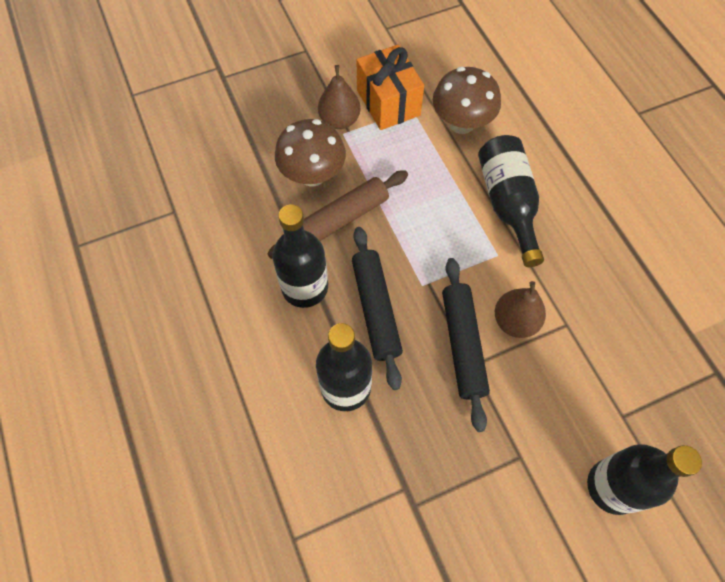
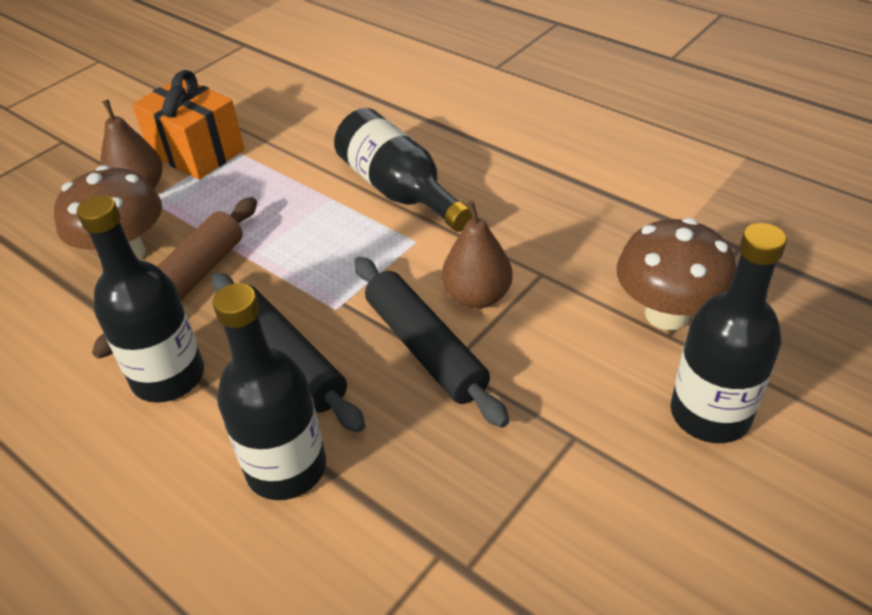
camera: 25 degrees left, 20 degrees down
brown mushroom [433,67,501,134] -> brown mushroom moved to [617,218,737,330]

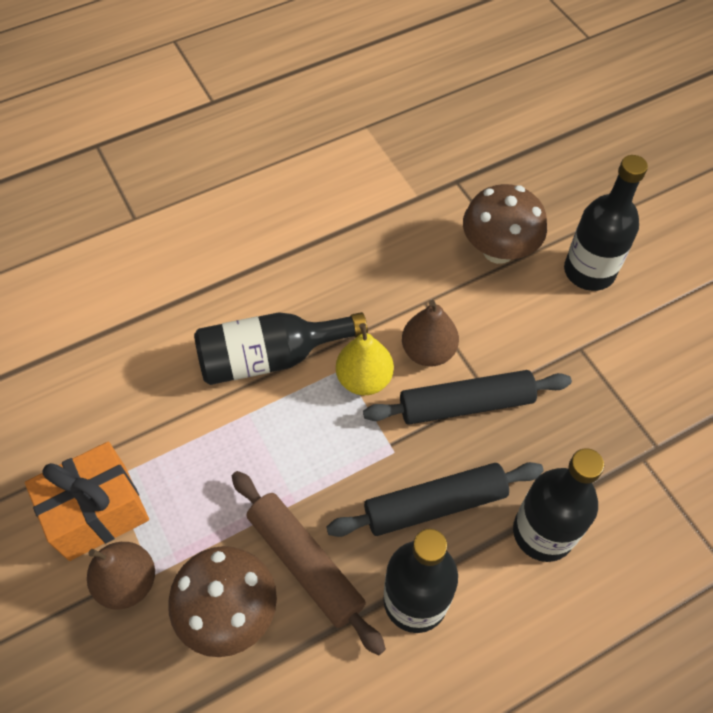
camera: 70 degrees left, 15 degrees up
none -> yellow pear [336,323,394,395]

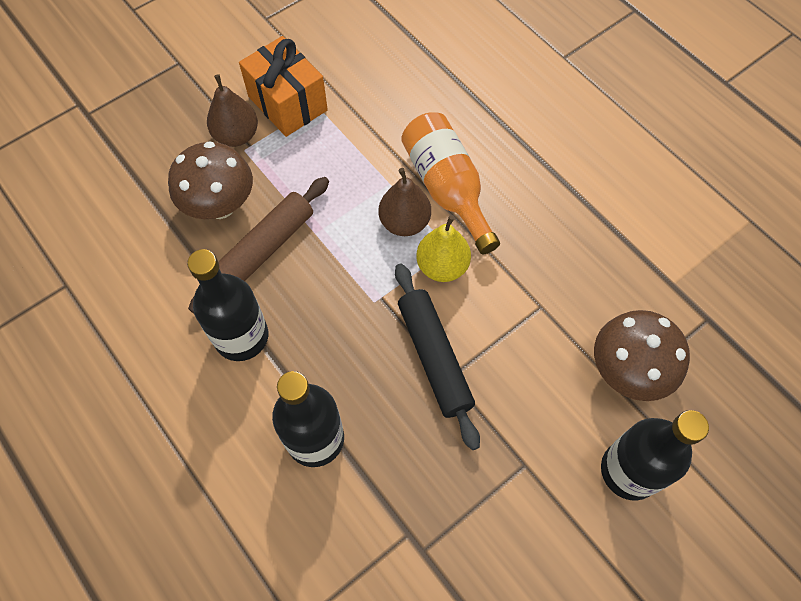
camera: 80 degrees right, 5 degrees up
black bottle [194,312,368,385] -> orange bottle [401,112,500,254]
black rolling pin [326,462,544,537] -> none
brown pear [402,300,459,366] -> brown pear moved to [379,168,431,236]

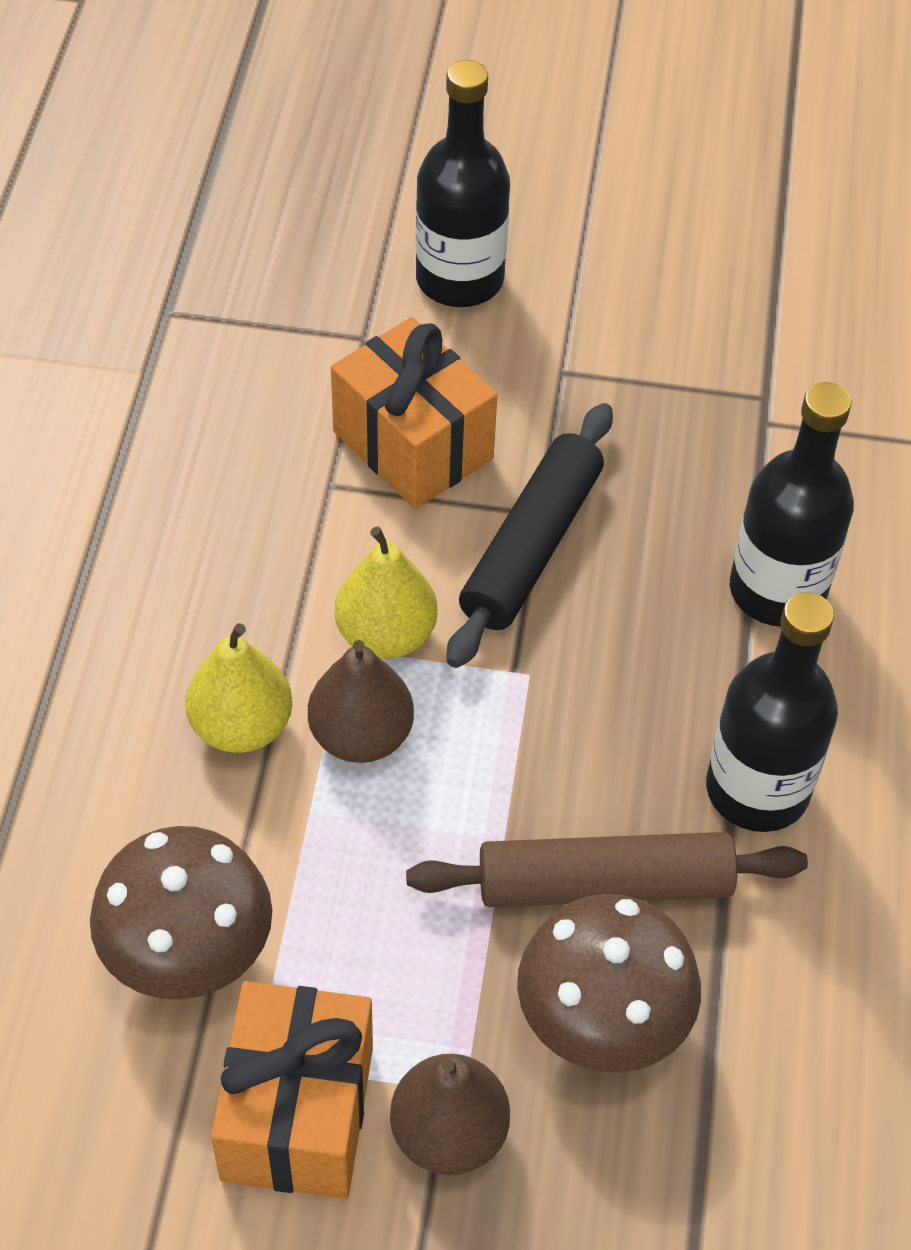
camera: 135 degrees left, 10 degrees down
orange bottle [401,112,500,254] -> yellow pear [185,623,293,753]
brown mushroom [594,310,690,401] -> brown mushroom moved to [90,826,272,1000]
none -> orange gift [331,317,497,509]

